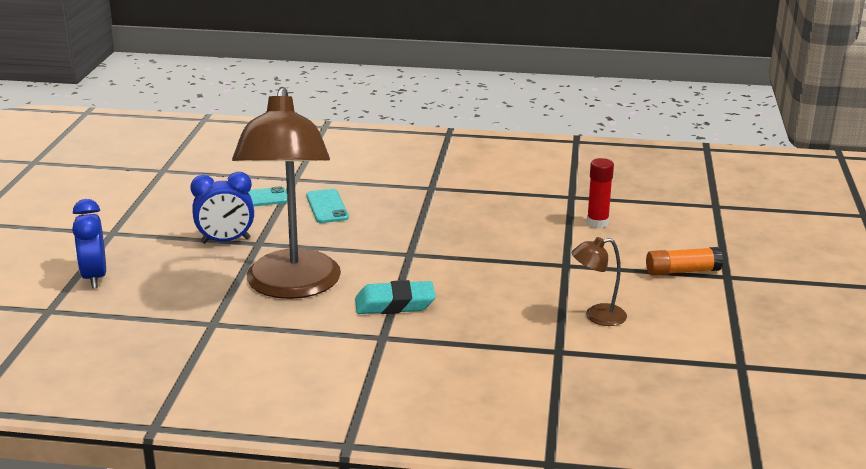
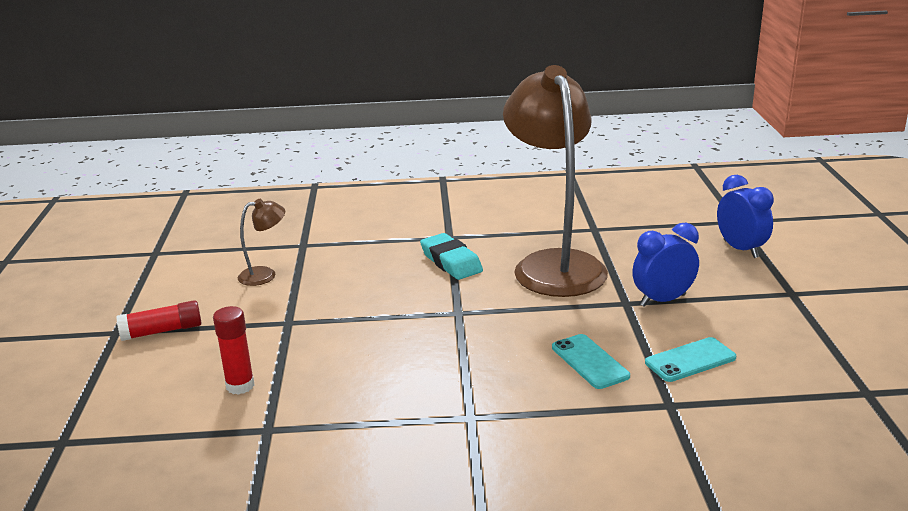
camera: 170 degrees right, 0 degrees up
turquoise eraser [355,280,436,314] -> turquoise eraser turned 75 degrees clockwise [420,233,483,280]
orange glue stick [646,247,723,275] -> red glue stick [116,300,202,341]

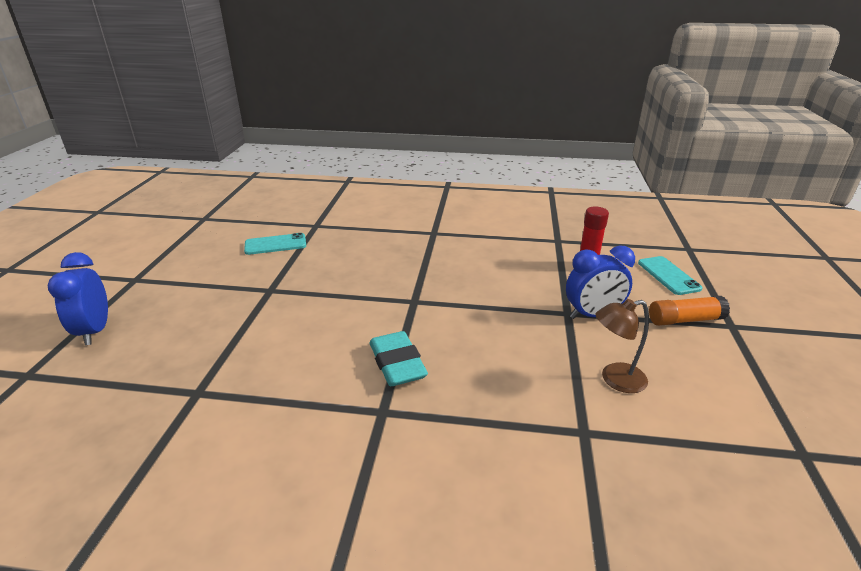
camera: 170 degrees left, 5 degrees up
red glue stick [116,300,202,341] -> orange glue stick [649,296,730,326]
brown lamp [503,65,608,297] -> none
turquoise phone [552,334,630,389] -> turquoise phone moved to [638,256,702,295]
blue clock [632,223,699,307] -> blue clock moved to [566,246,635,319]

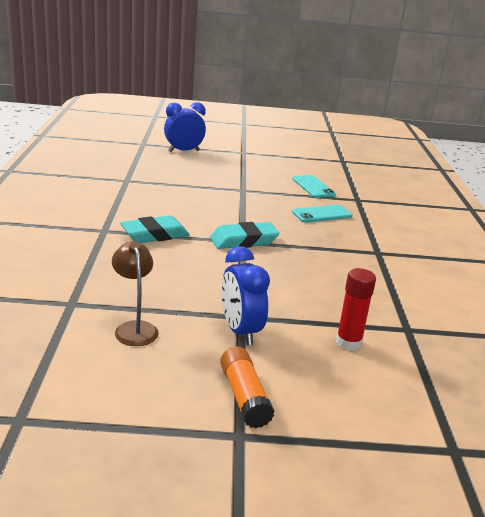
camera: 80 degrees right, 5 degrees down
turquoise phone [638,256,702,295] -> turquoise phone moved to [292,205,352,223]
none -> turquoise eraser [210,222,279,249]

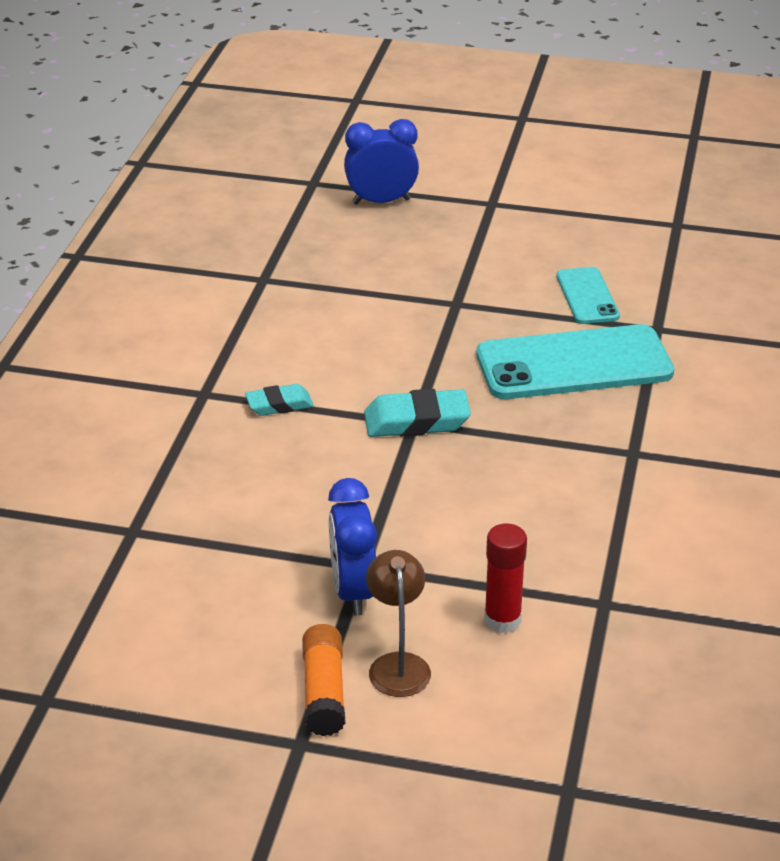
camera: 15 degrees right, 10 degrees up
brown lamp [112,242,159,346] -> brown lamp moved to [366,550,431,697]
turquoise eraser [120,215,190,243] -> turquoise eraser [245,384,314,416], size x0.64
turquoise phone [292,205,352,223] -> turquoise phone [476,324,674,399], size x1.91

